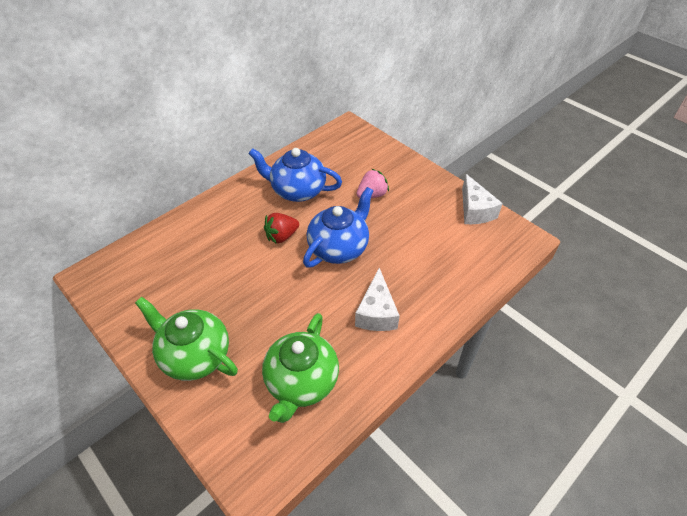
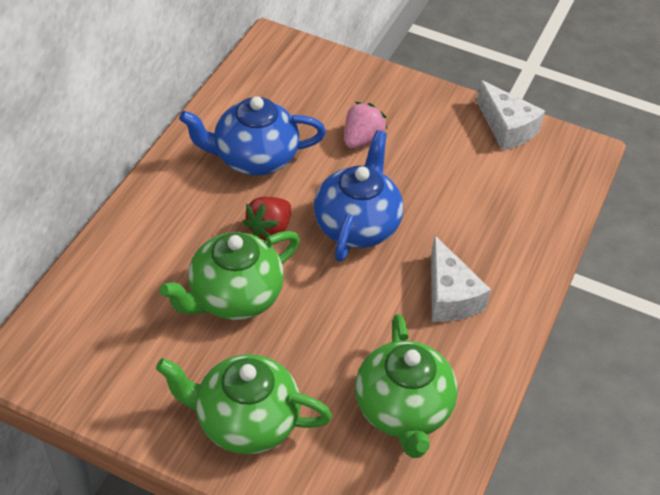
camera: 25 degrees left, 0 degrees up
none -> green teapot [160,231,300,320]

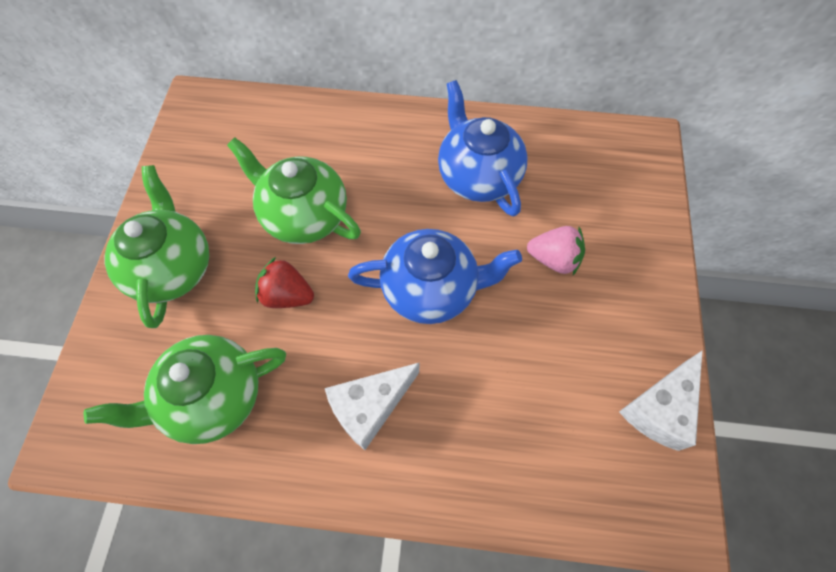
camera: 75 degrees right, 15 degrees up
red strawberry [243,197,291,240] -> red strawberry moved to [255,257,314,308]

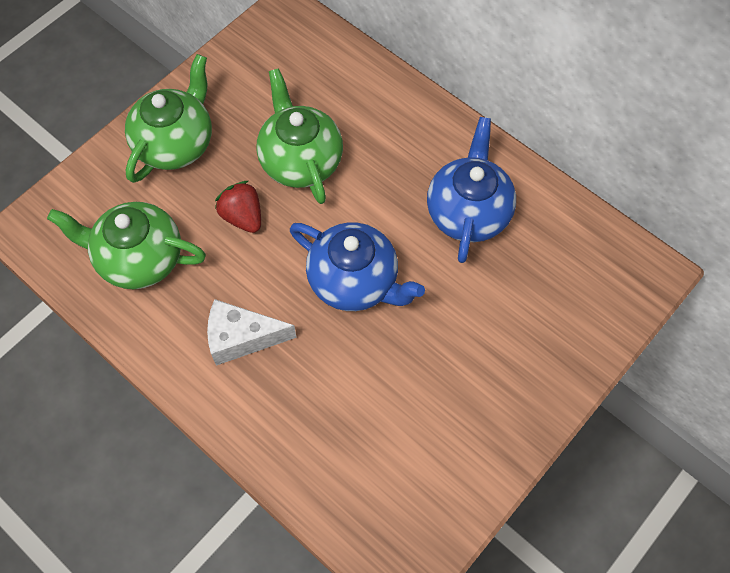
camera: 35 degrees right, 0 degrees up
pink strawberry [527,226,585,275] -> none
white cheese [619,351,702,451] -> none

